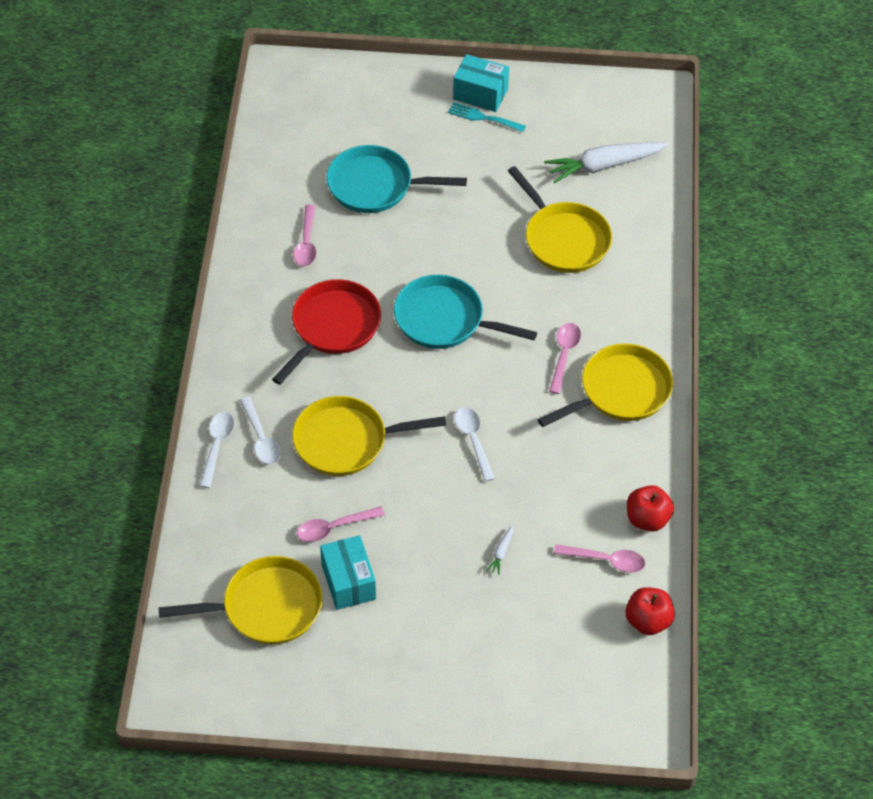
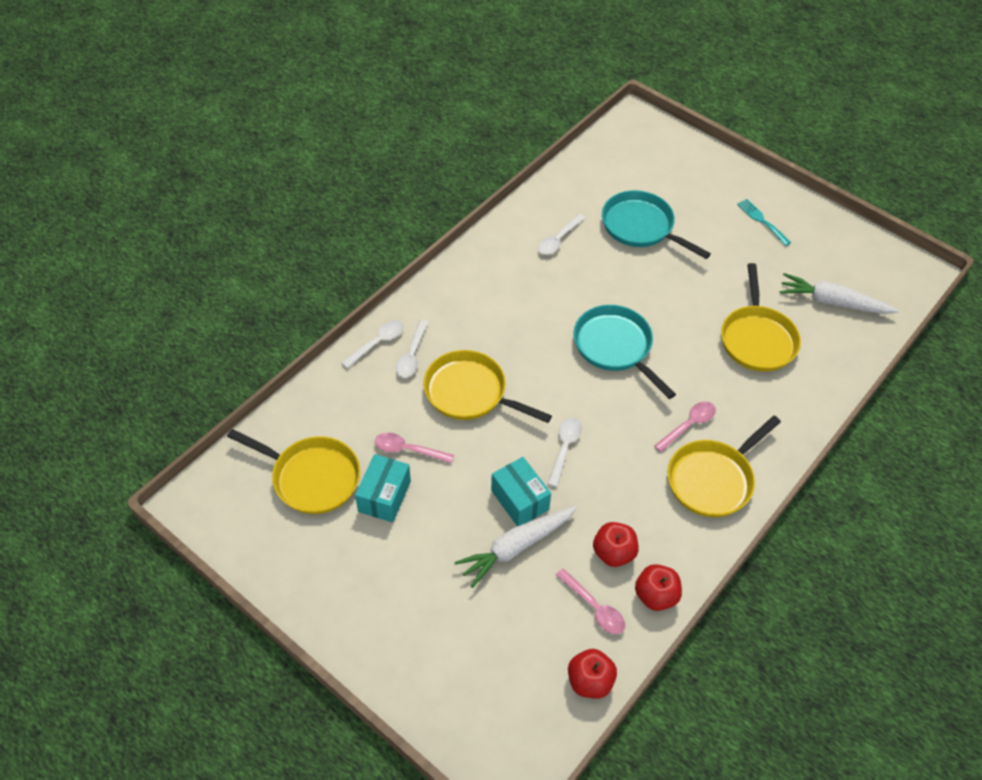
camera: 35 degrees right, 0 degrees up
red pan [272,279,381,385] -> none
pink spoon [293,205,316,266] -> white spoon [538,214,585,255]
turquoise box [453,54,509,112] -> turquoise box moved to [491,457,551,526]
white carrot [486,525,513,575] -> white carrot [454,506,577,588], size x2.45
yellow pan [537,343,673,427] -> yellow pan turned 135 degrees clockwise [668,416,781,517]
none -> red apple [593,522,638,567]

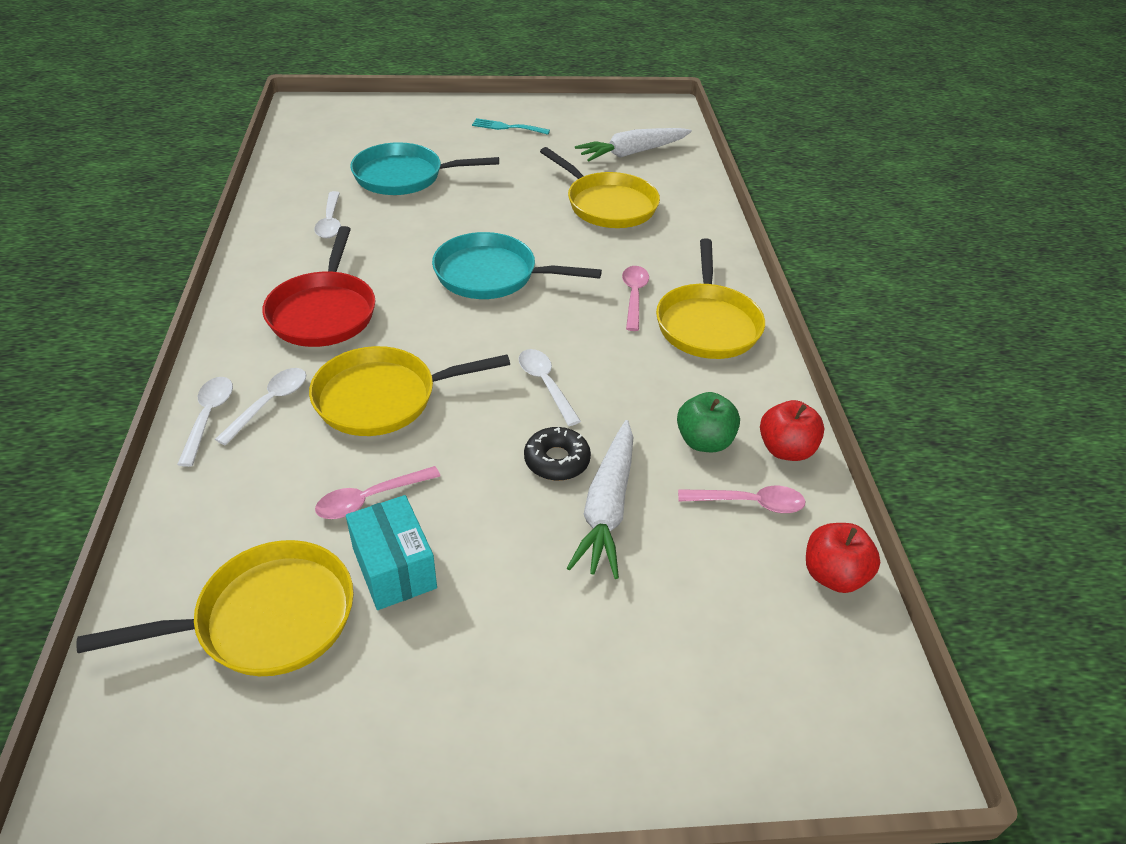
camera: 45 degrees left, 10 degrees down
white spoon [396,320,429,378] -> white spoon turned 120 degrees counterclockwise [215,368,306,446]
turquoise box [491,457,551,526] -> black donut [524,427,591,481]
red apple [593,522,638,567] -> green apple [677,392,740,452]
none -> red pan [262,226,375,347]

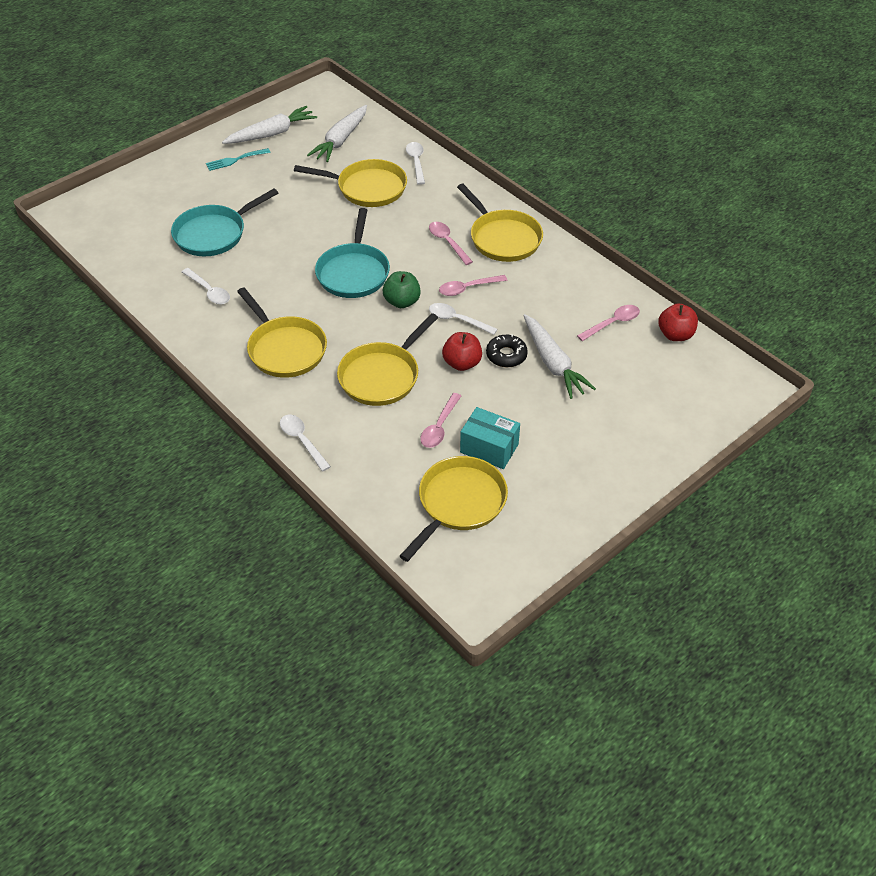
camera: 35 degrees left, 5 degrees up
white spoon [215,368,306,446] -> white spoon moved to [406,142,425,185]
red pan [262,226,375,347] -> yellow pan [237,288,327,378]
turquoise pan [432,232,602,299] -> turquoise pan turned 60 degrees counterclockwise [315,208,390,298]
green apple [677,392,740,452] -> green apple moved to [383,271,421,308]
red apple [760,400,824,461] -> red apple moved to [442,332,482,371]
none -> white carrot [222,106,317,144]
none -> pink spoon [439,275,507,296]

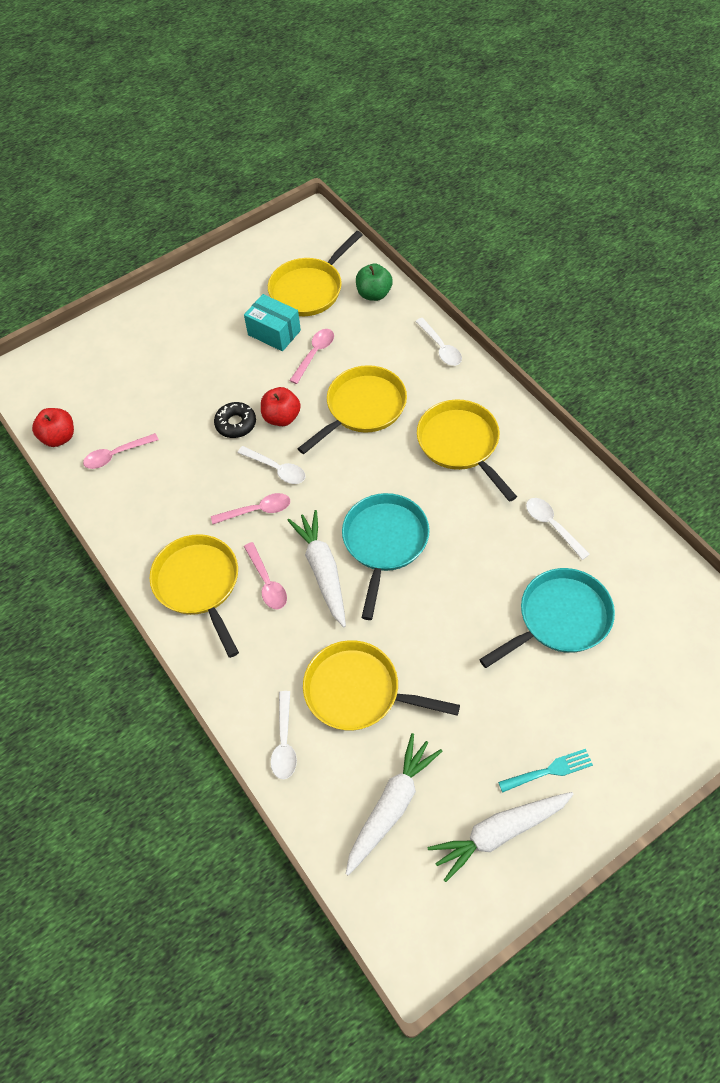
camera: 170 degrees left, 10 degrees up
green apple [383,271,421,308] -> green apple moved to [356,263,393,301]
white carrot [523,314,596,399] -> white carrot moved to [287,510,346,627]

